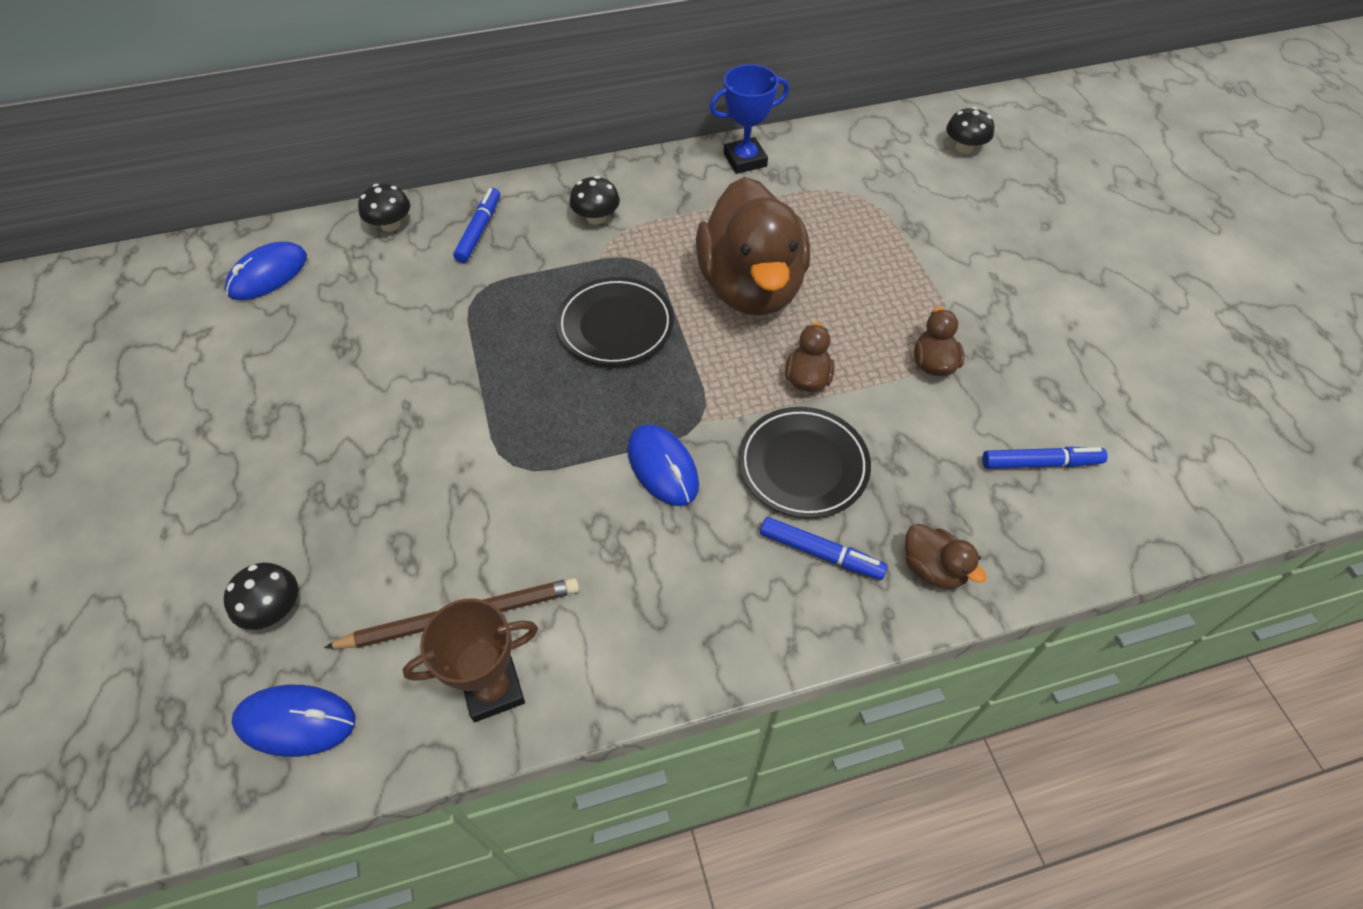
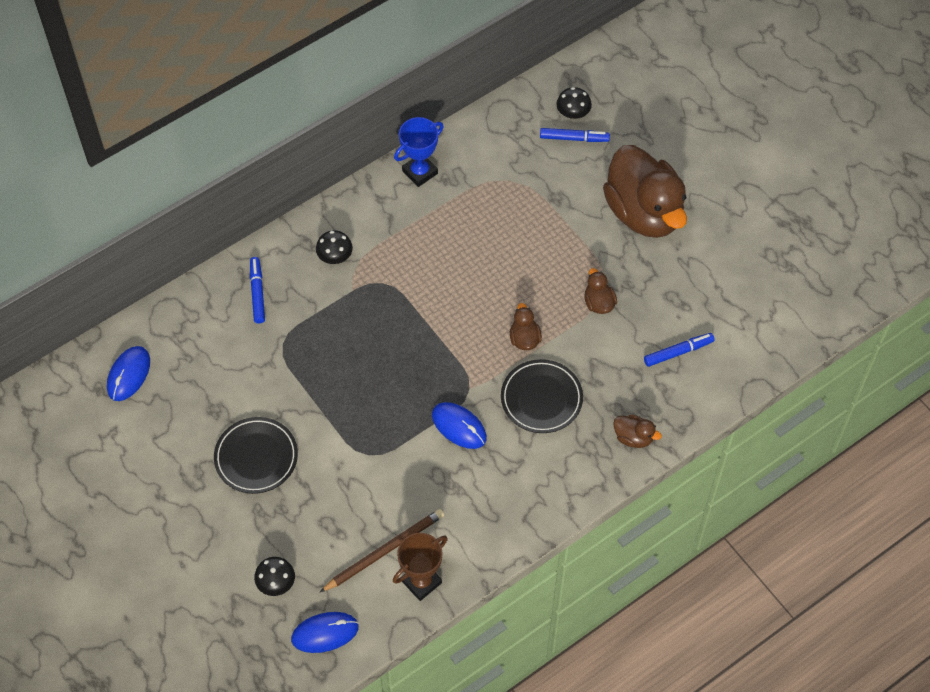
camera: 20 degrees left, 5 degrees up
black mushroom [358,184,410,232] -> none
black plate [556,277,674,366] -> black plate moved to [214,417,298,494]
brown duck [696,177,810,315] -> brown duck moved to [603,145,687,238]
blue marker [760,517,888,580] -> blue marker moved to [540,128,610,142]

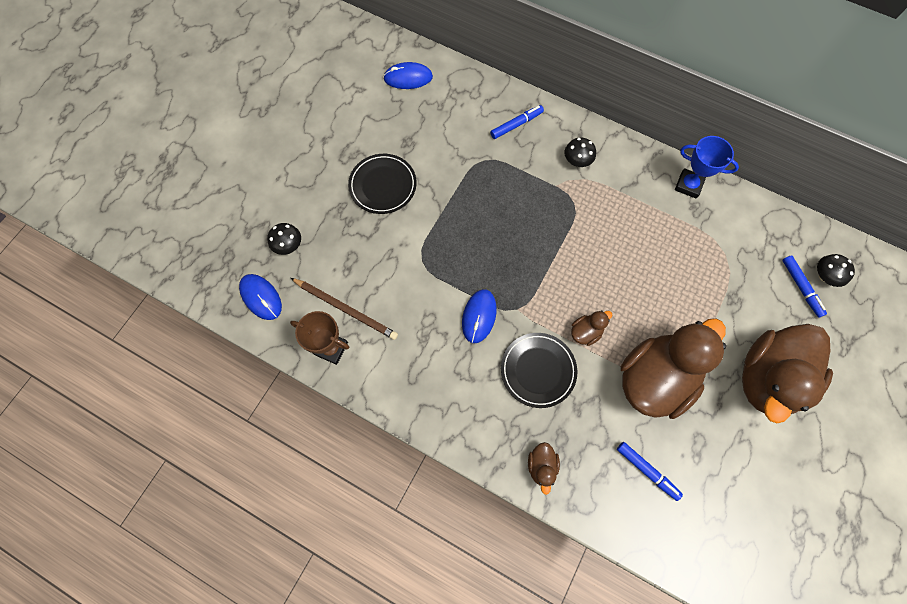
camera: 65 degrees right, 10 degrees up
brown duck [584,268,617,314] -> brown duck [621,318,726,419], size x2.47

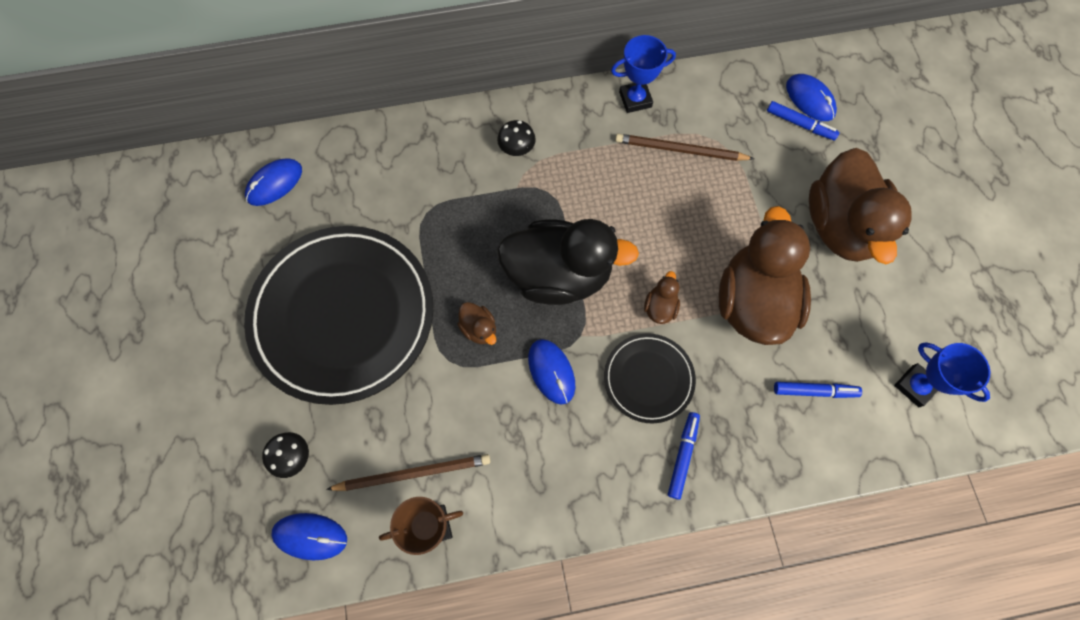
camera: 40 degrees left, 0 degrees up
black plate [348,154,417,214] -> black plate [244,226,433,405], size x2.09
blue marker [490,105,544,139] -> blue marker moved to [668,412,700,500]
brown duck [528,442,560,495] -> brown duck moved to [457,302,496,345]
black mushroom [817,254,855,287] -> blue mouse [786,74,837,121]
none -> black duck [497,219,639,305]
none -> brown pencil [615,134,754,161]
none -> blue trophy [894,342,990,407]

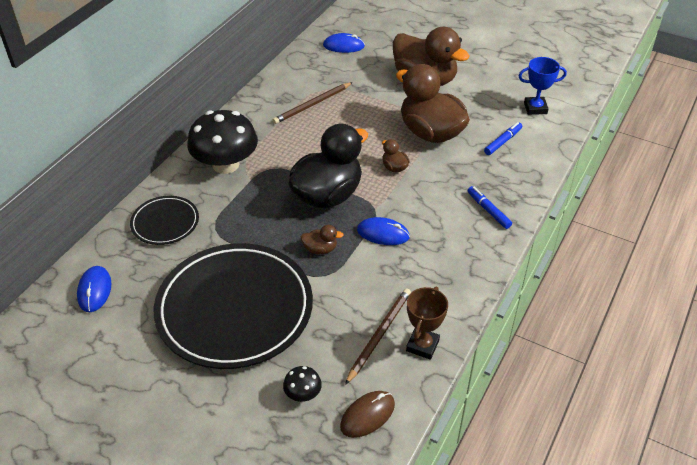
camera: 50 degrees left, 25 degrees down
blue mouse [271,513,347,560] -> brown mouse [340,391,395,438]
black mushroom [497,120,536,156] -> black mushroom [187,110,258,174], size x2.33
black plate [604,333,696,424] -> black plate moved to [130,196,199,245]
blue trophy [611,35,676,113] -> none
blue marker [767,101,840,140] -> none

